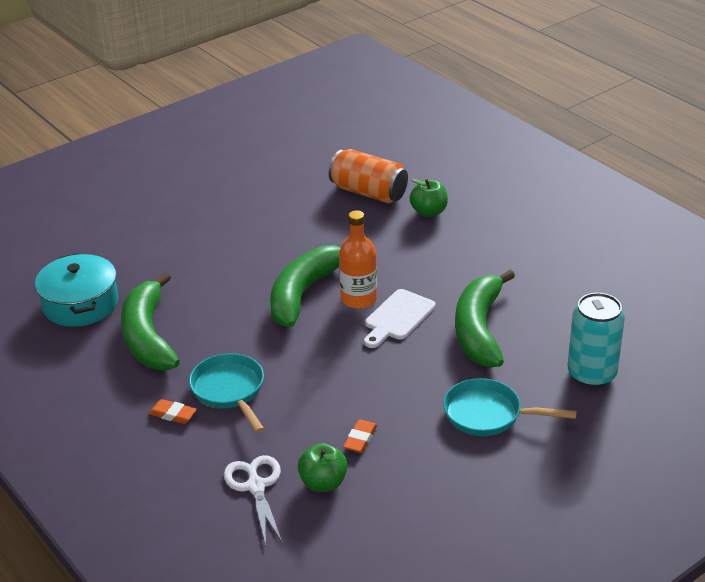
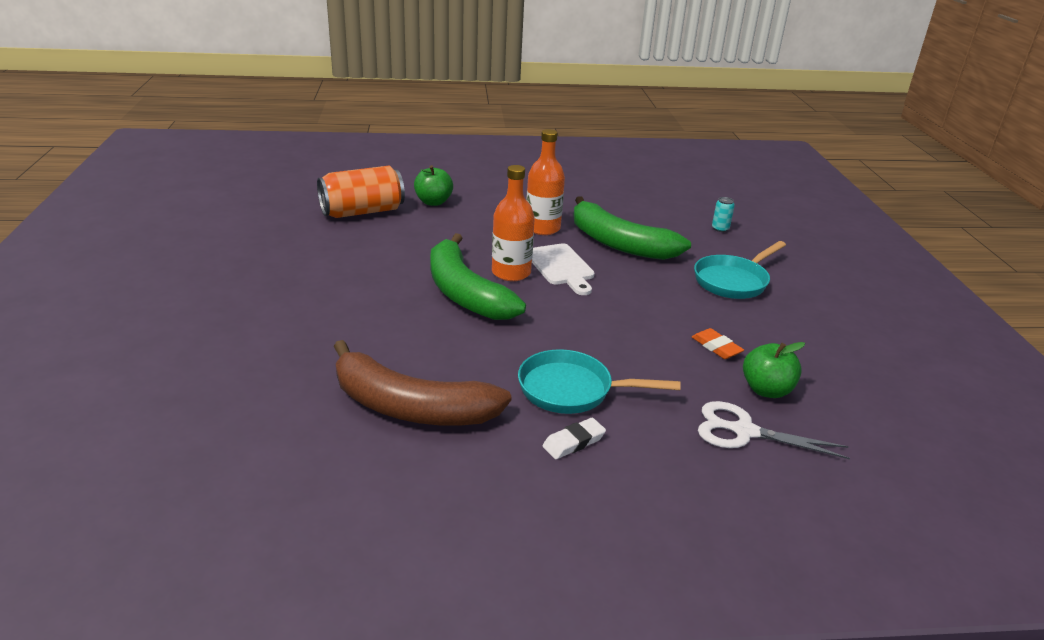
camera: 60 degrees left, 5 degrees down
turquoise pot [35,253,119,327] -> none
green banana [121,273,180,370] -> brown banana [334,340,512,426]
orange eraser [149,399,197,424] -> white eraser [542,418,606,459]
turquoise can [568,293,625,387] -> turquoise can [712,197,735,232], size x0.41
none -> orange bottle [526,129,565,235]

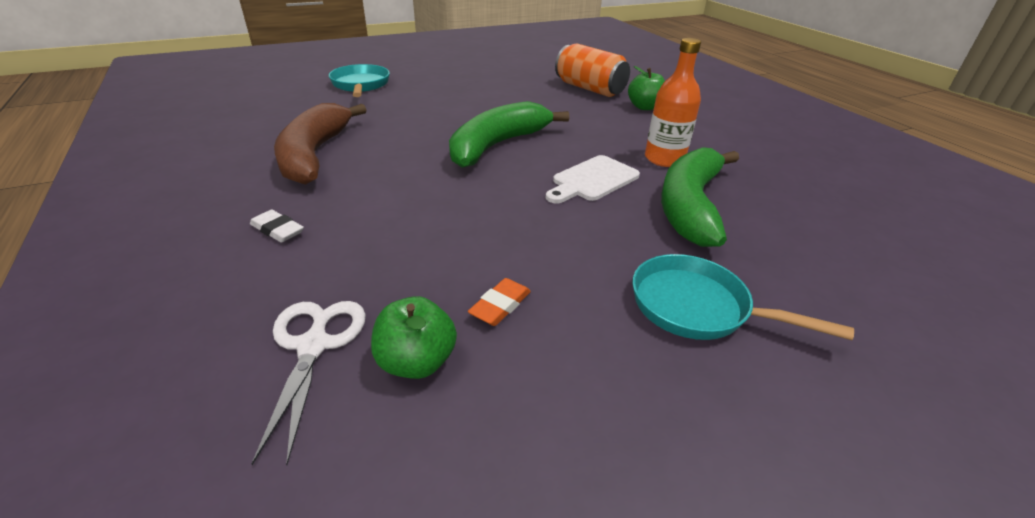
camera: 70 degrees right, 5 degrees up
orange bottle [492,165,535,281] -> none
turquoise pan [518,349,681,414] -> turquoise pan moved to [329,64,390,97]
turquoise can [712,197,735,232] -> none

